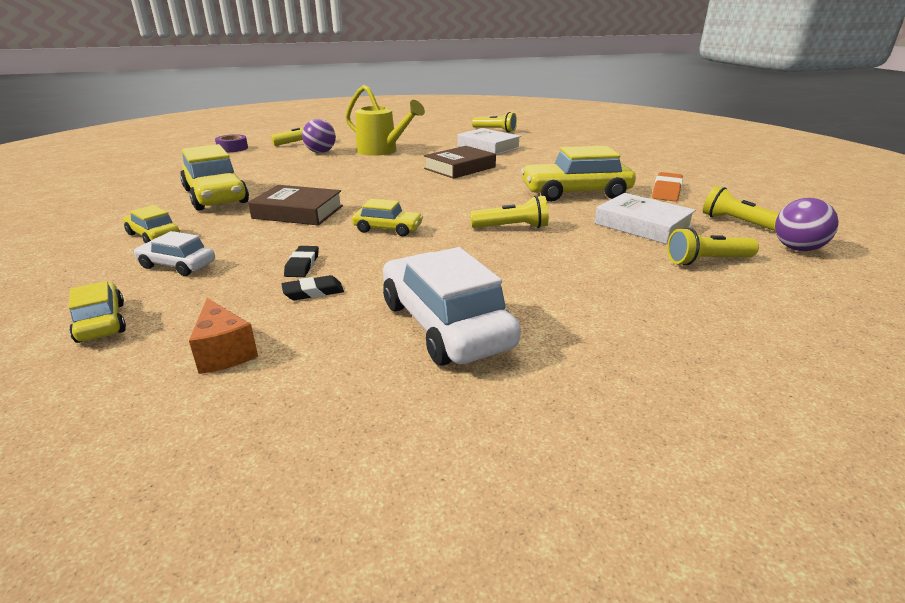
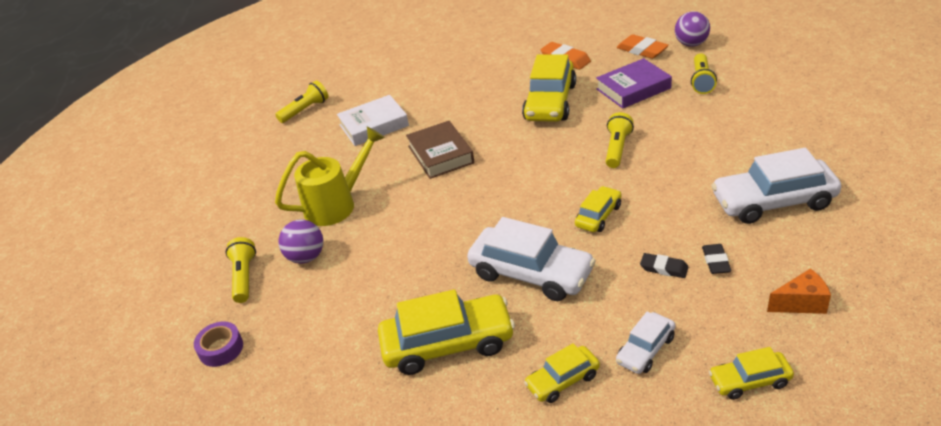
camera: 65 degrees left, 10 degrees up
brown book [248,185,343,225] -> white car [467,217,596,301]
white book [594,193,696,244] -> purple book [596,58,672,109]
yellow flashlight [703,186,779,231] -> orange eraser [617,34,669,59]

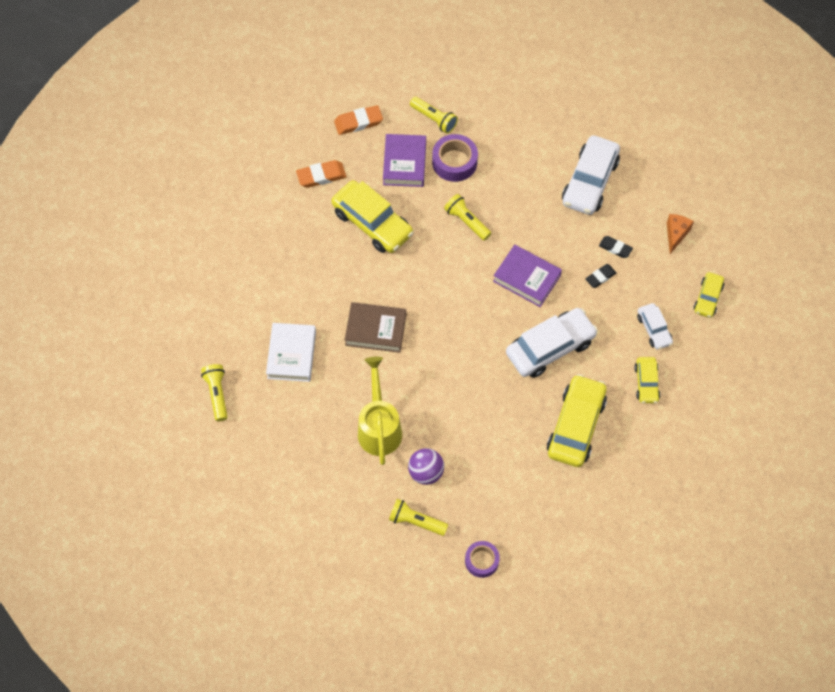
camera: 65 degrees left, 25 degrees up
yellow car [575,186,621,232] -> purple book [493,245,562,307]
purple ball [675,11,710,47] -> none
none -> purple tape [432,134,478,182]

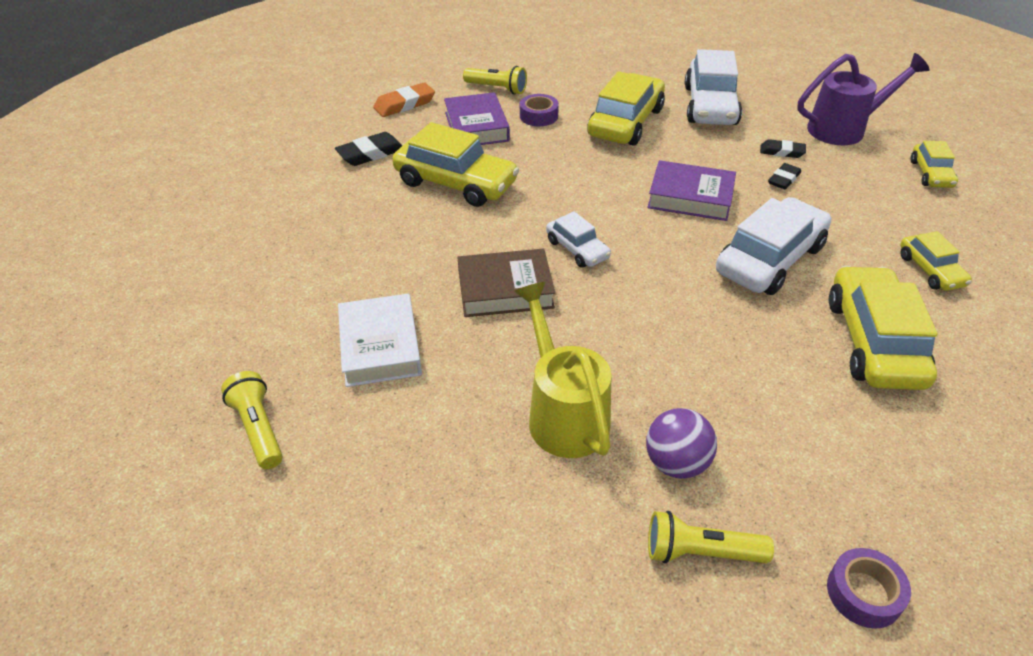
camera: 15 degrees left, 20 degrees down
orange eraser [296,160,346,188] -> black eraser [335,132,403,166]
purple tape [432,134,478,182] -> purple tape [520,94,559,126], size x0.66
yellow flashlight [444,194,491,241] -> none
white car [637,303,673,350] -> white car moved to [546,211,611,268]
orange cheese [667,214,694,254] -> purple watering can [797,53,930,145]
none -> yellow car [587,72,665,146]

